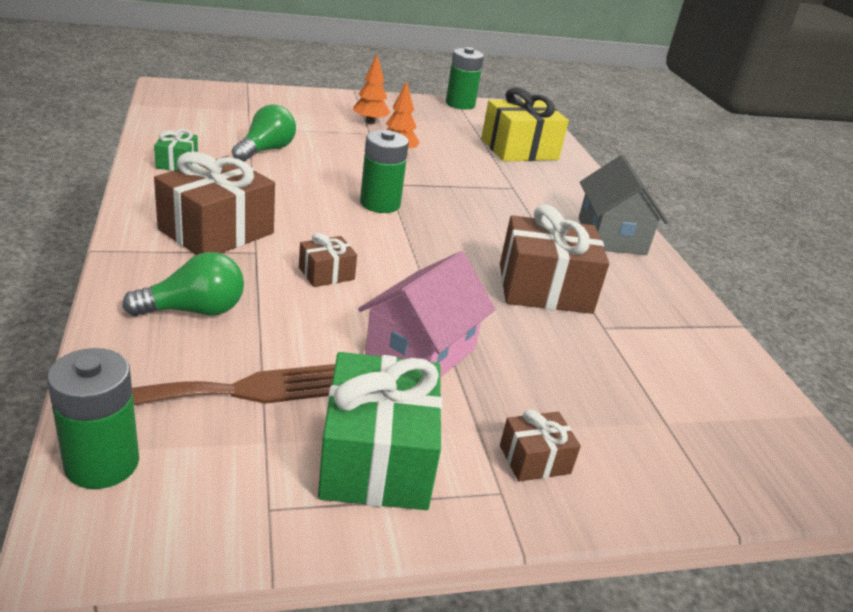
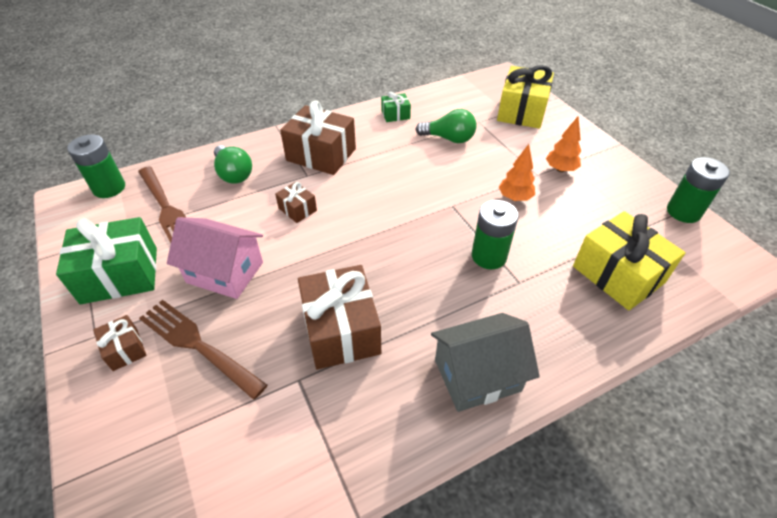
camera: 80 degrees right, 15 degrees up
green battery [360,130,409,213] -> green battery moved to [472,200,519,269]
none -> brown fork [139,300,267,400]
none -> yellow gift [497,65,554,129]

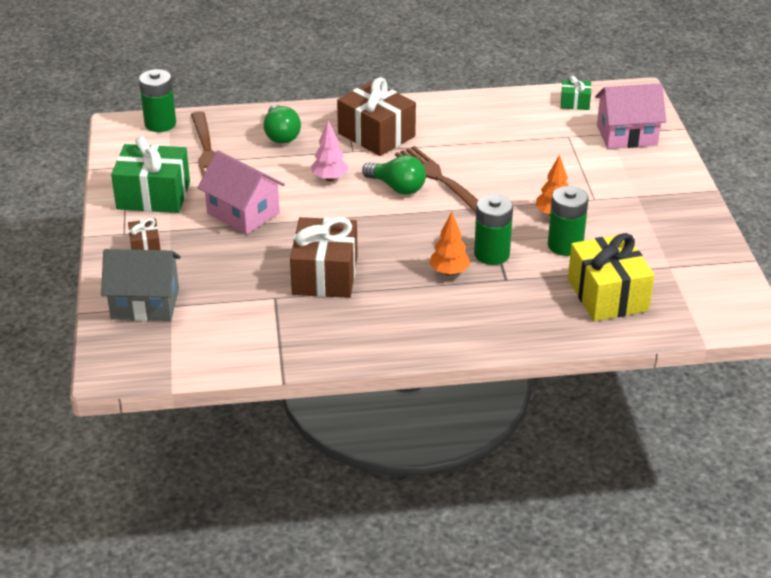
camera: 20 degrees right, 10 degrees down
brown fork [139,300,267,400] -> brown fork moved to [395,146,478,213]
brown gift [275,182,317,223] -> pink tree [311,120,349,181]
green gift [381,91,411,122] -> green gift moved to [560,76,592,110]
green light bulb [415,109,476,143] -> green light bulb moved to [362,155,426,195]
grey house [431,313,540,412] -> grey house moved to [101,249,181,321]
yellow gift [497,65,554,129] -> pink house [595,83,667,149]
orange tree [546,116,581,172] -> orange tree moved to [429,212,471,276]
green battery [667,157,730,223] -> green battery moved to [548,186,588,256]

